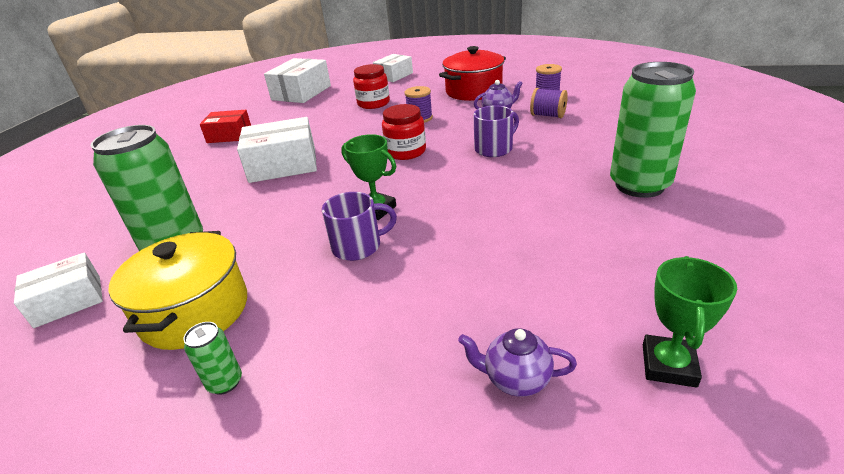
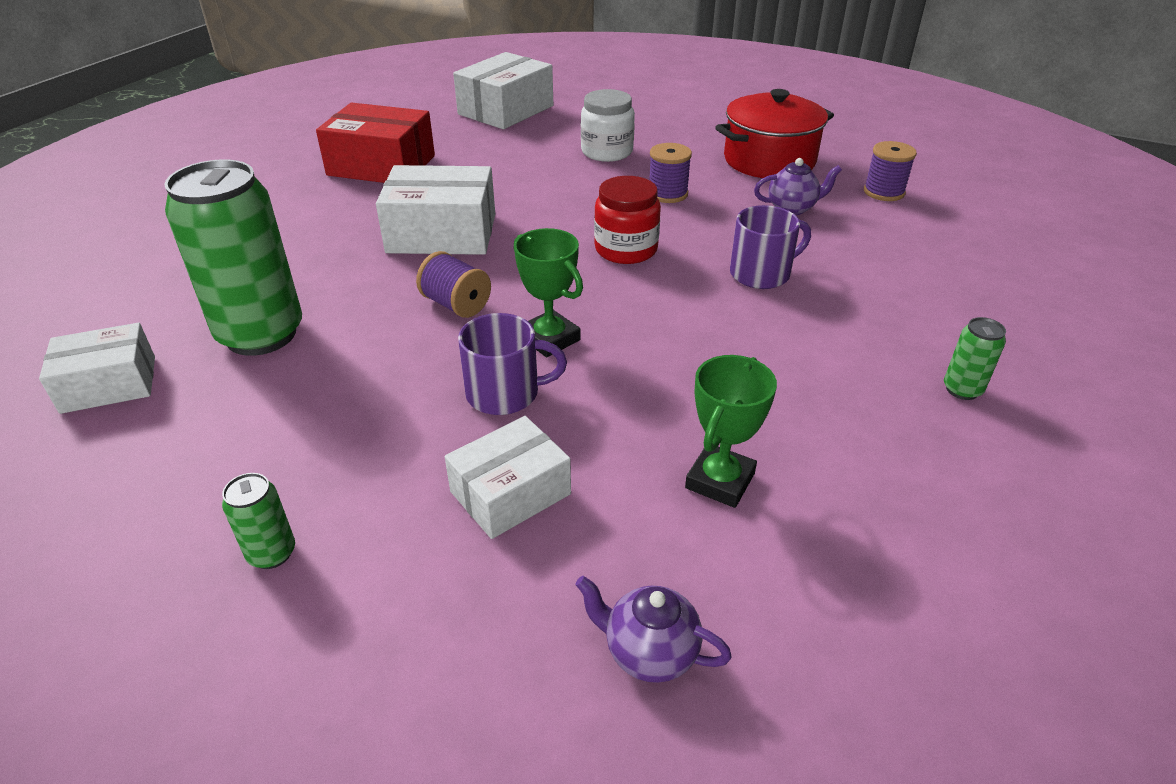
camera: 10 degrees right, 5 degrees up
yellow pot [108,231,247,350] -> none
red box [200,110,251,143] -> red box [316,103,435,183], size x1.54
red jar [353,64,390,109] -> white jar [581,89,635,162]
white box [373,54,413,82] -> white box moved to [445,416,571,539]
purple spool [530,88,568,118] -> purple spool moved to [416,251,491,318]
green can [610,62,696,198] -> green can [944,317,1006,400], size x0.42
green trophy [643,256,737,388] -> green trophy moved to [685,355,777,508]

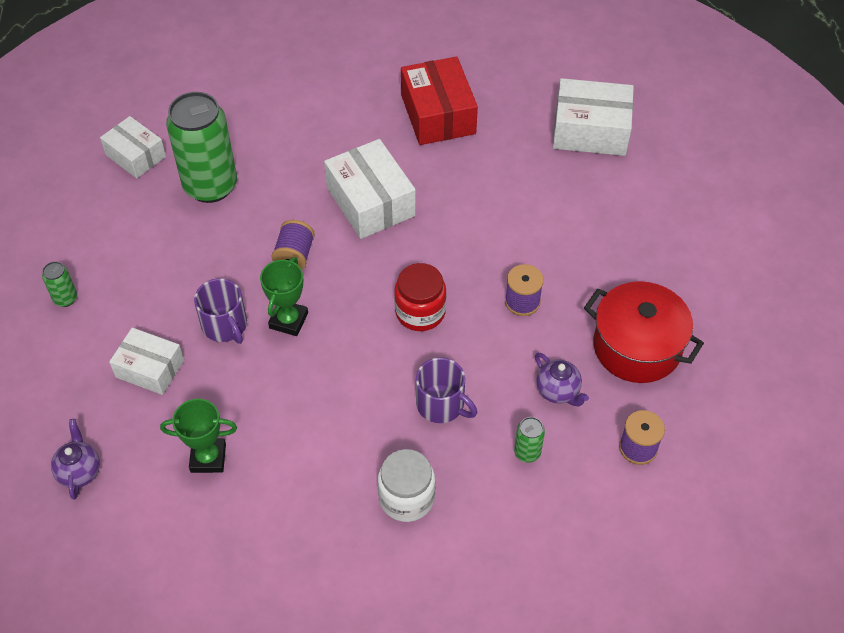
camera: 60 degrees right, 15 degrees up
white jar [581,89,635,162] -> white jar moved to [378,449,435,522]
green can [944,317,1006,400] -> green can moved to [514,417,545,463]

